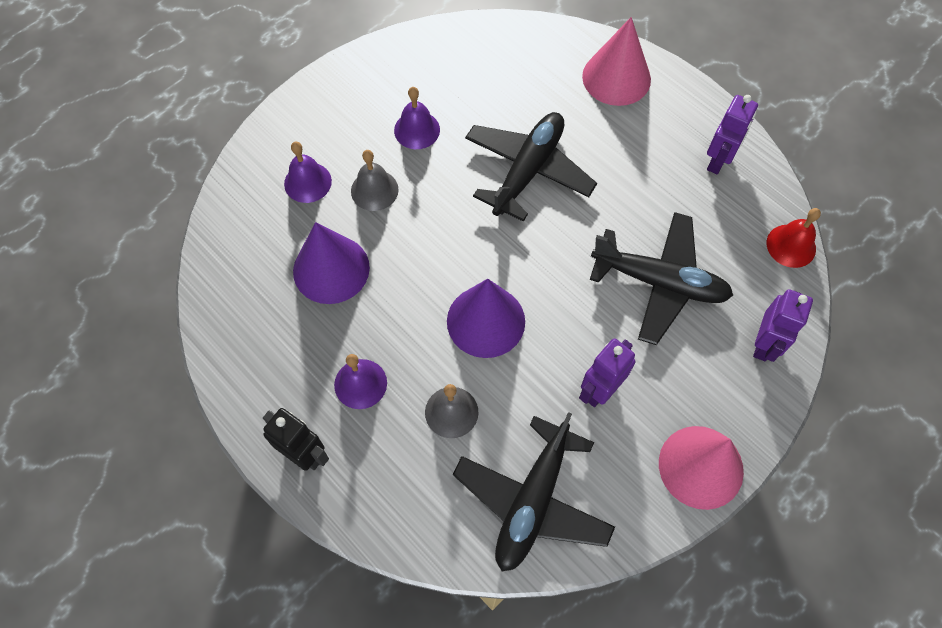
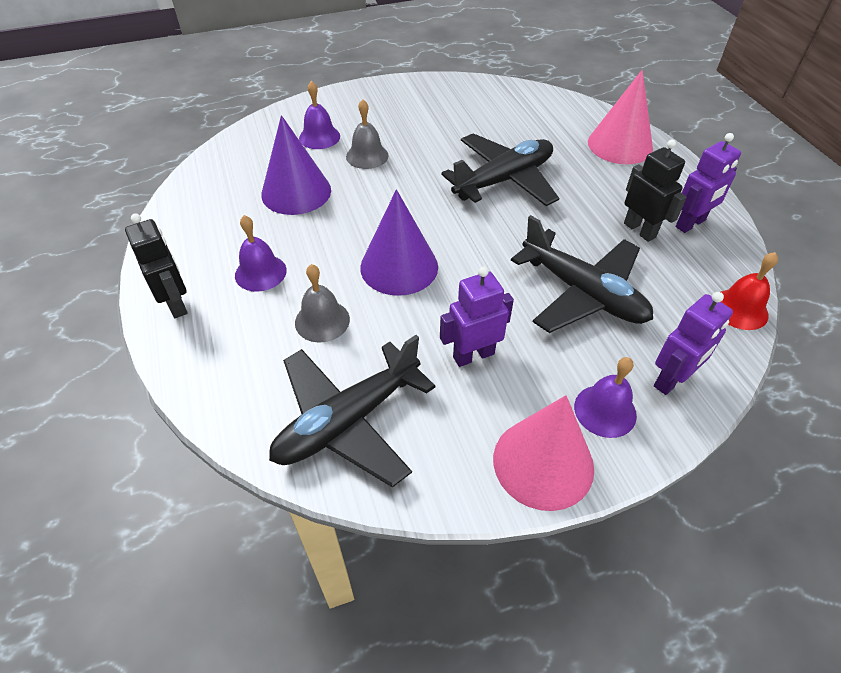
camera: 25 degrees right, 15 degrees down
purple bell [394,87,440,149] -> purple bell moved to [574,357,637,438]
none -> black robot [624,140,687,242]

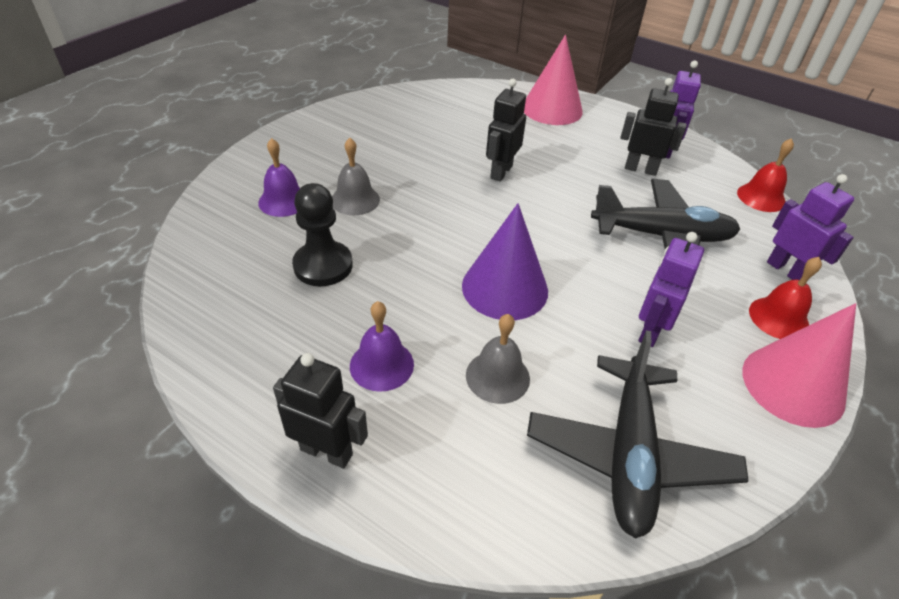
camera: 40 degrees left, 5 degrees down
purple cone [261,115,331,215] -> black pawn [292,183,353,286]
black plane [441,133,559,206] -> black robot [486,79,526,182]
purple bell [574,357,637,438] -> red bell [749,257,822,339]
purple robot [654,292,733,395] -> purple robot turned 45 degrees counterclockwise [767,174,854,280]

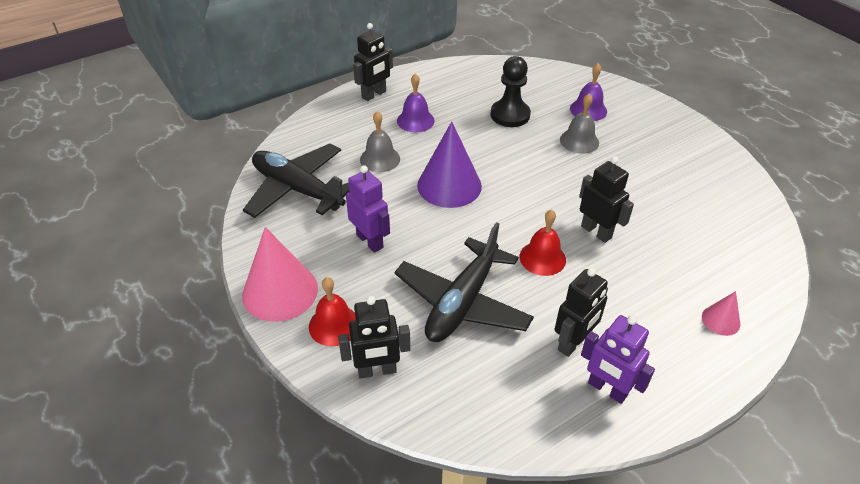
camera: 115 degrees right, 0 degrees up
pink cone [524,35,583,125] -> pink cone [702,291,740,336], size x0.48
red bell [737,138,794,212] -> red bell moved to [520,210,566,276]
purple robot [767,174,854,280] -> black robot [338,296,410,379]

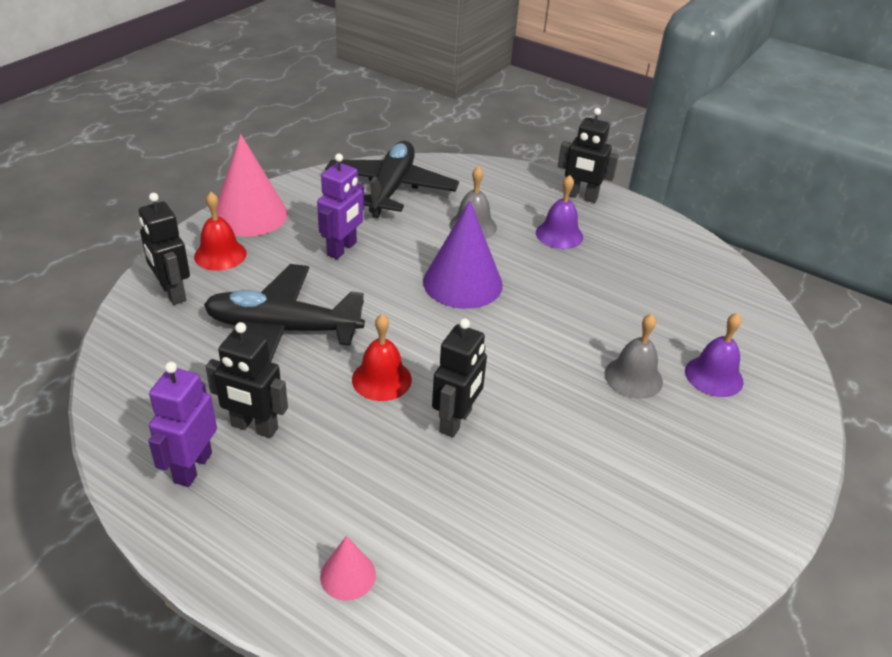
camera: 65 degrees right, 5 degrees down
black pawn [491,56,531,127] -> none

